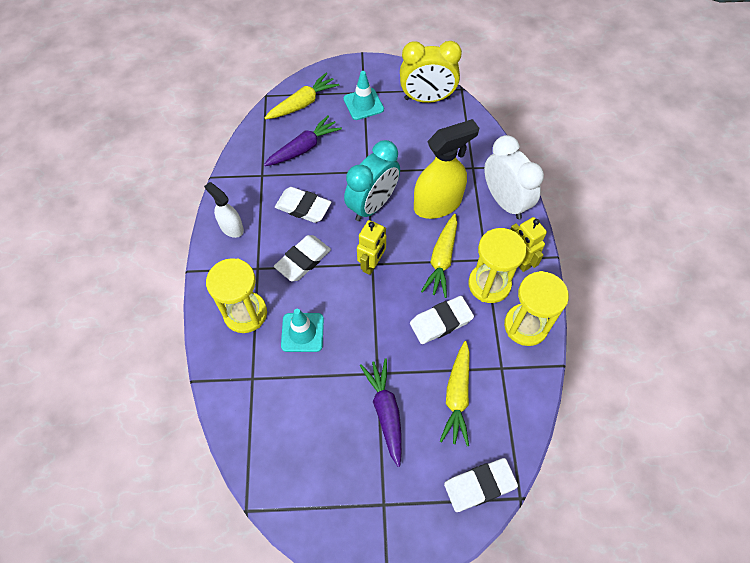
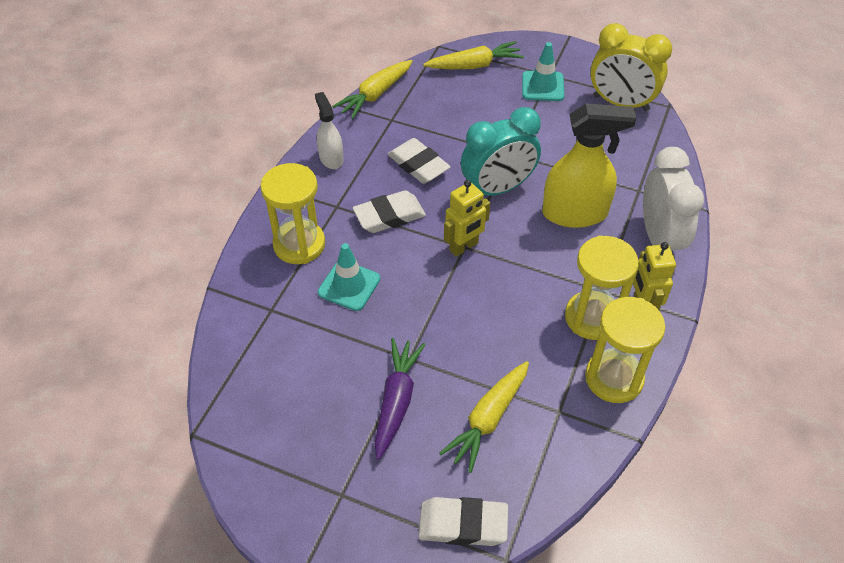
camera: 25 degrees right, 10 degrees down
purple carrot [264,115,342,166] -> none
white eraser [410,296,474,344] -> none
yellow carrot [421,214,457,298] -> yellow carrot moved to [332,60,413,119]

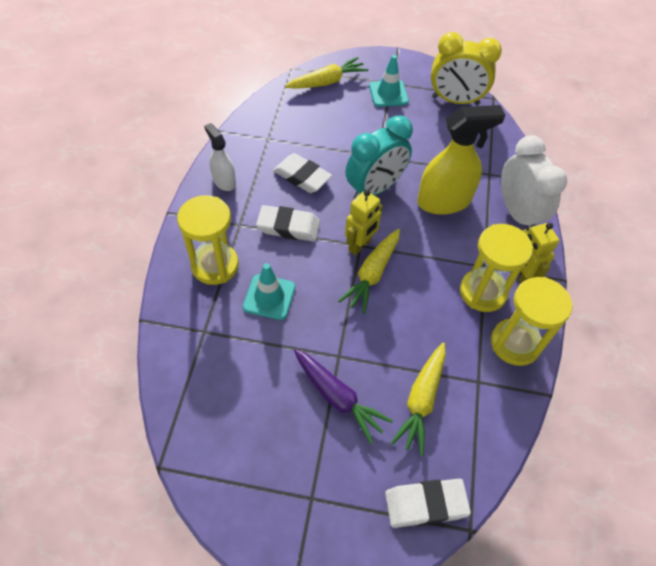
camera: 15 degrees left, 5 degrees up
yellow carrot [332,60,413,119] -> yellow carrot moved to [338,229,400,314]
white eraser [353,190,426,233] -> white eraser turned 45 degrees clockwise [256,205,320,242]
purple carrot [375,338,426,460] -> purple carrot turned 135 degrees clockwise [294,349,393,444]

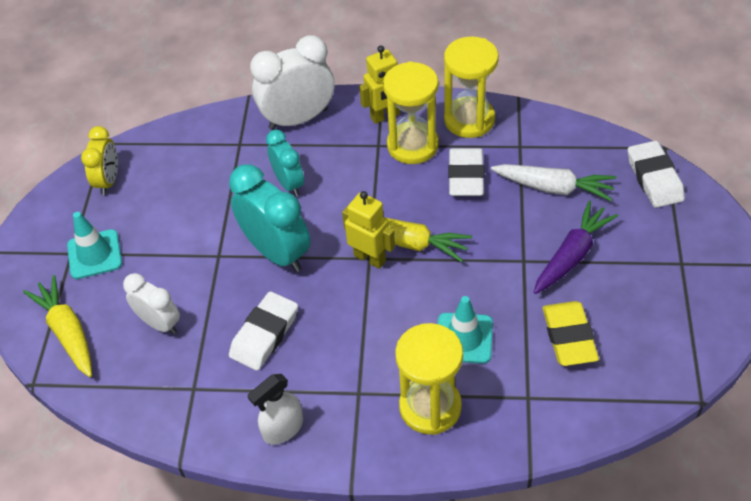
camera: 90 degrees left, 5 degrees down
white eraser [256,205,320,242] -> white eraser moved to [448,148,484,196]
yellow carrot [391,343,446,456] -> white carrot [491,164,616,202]
yellow spray bottle [417,105,506,215] -> turquoise clock [266,130,304,196]
yellow clock [431,32,502,105] -> yellow clock [81,126,118,195], size x0.61
none -> white clock [123,273,180,334]
none -> yellow eraser [543,301,599,366]

